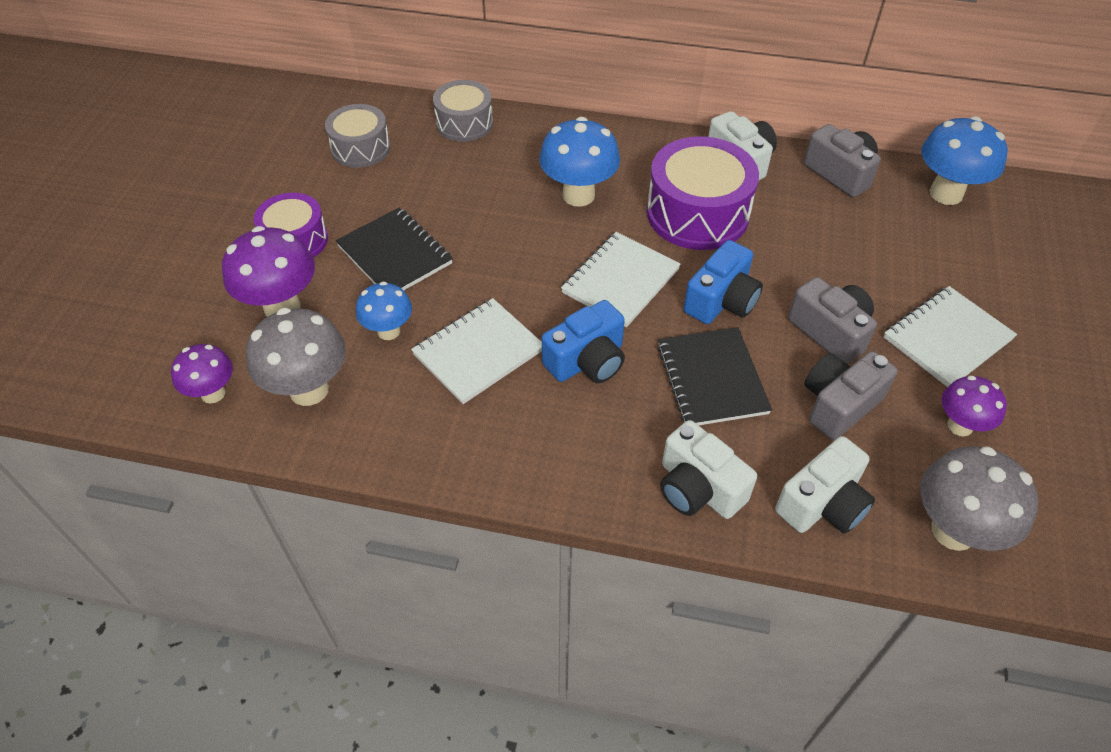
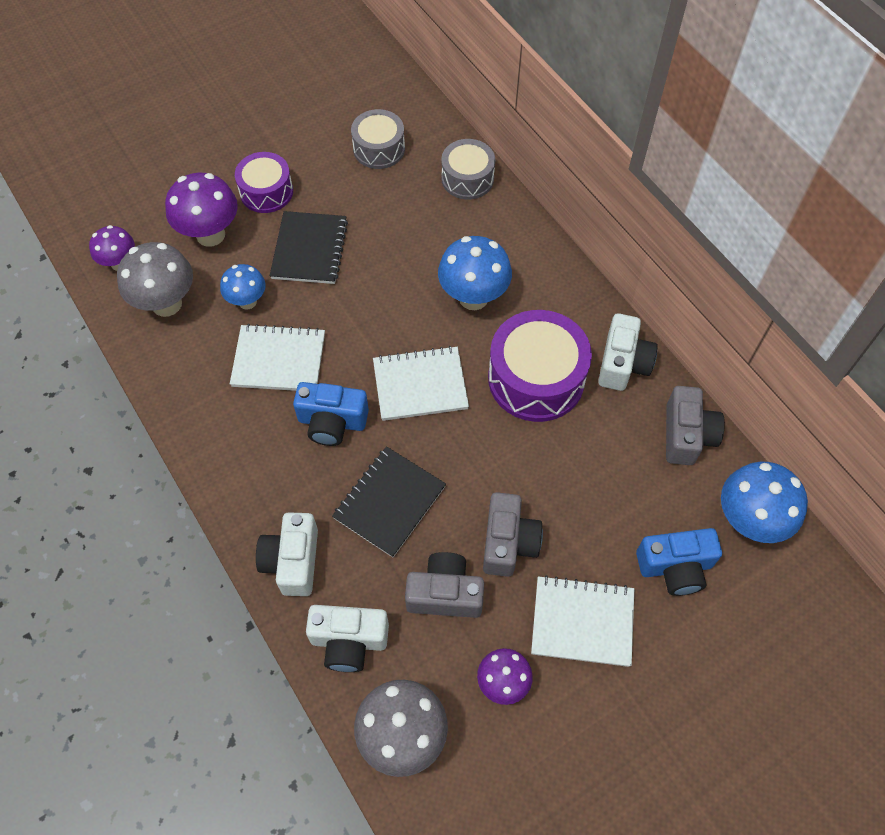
camera: 45 degrees right, 10 degrees up
blue camera [684,240,763,324] -> blue camera moved to [636,528,722,596]

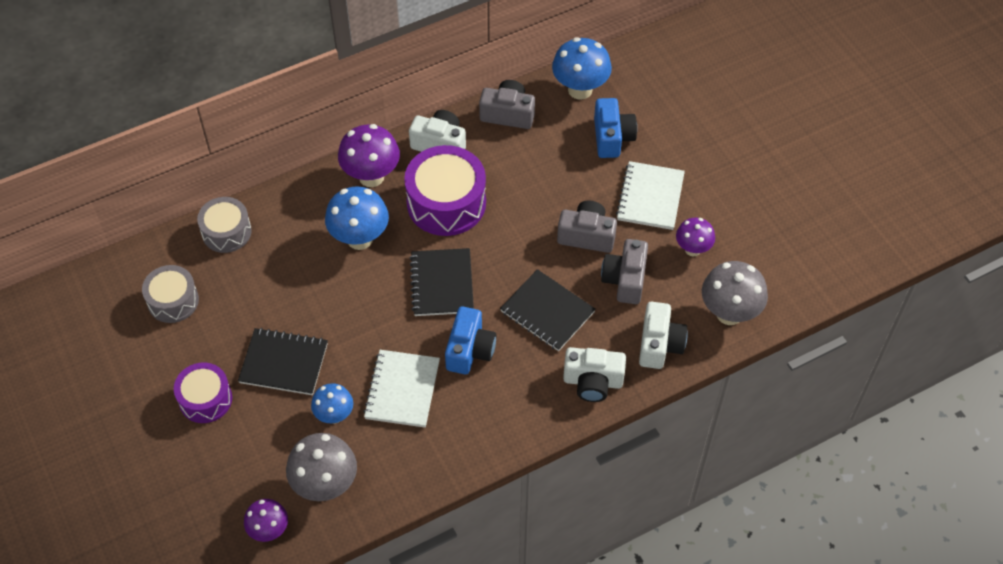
camera: 85 degrees left, 5 degrees down
purple mushroom [165,173,238,247] -> purple mushroom moved to [338,124,400,187]
white notebook [373,346,469,421] -> black notebook [409,248,474,316]

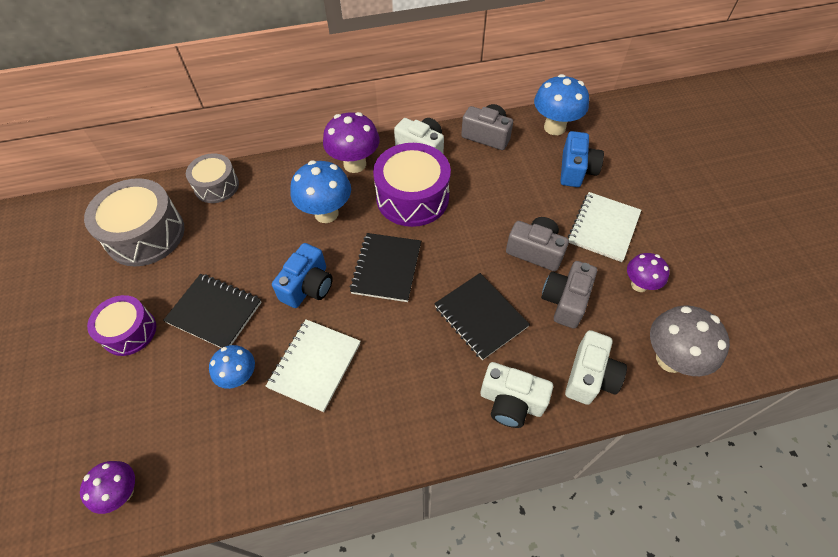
camera: 15 degrees right, 0 degrees up
grey drum [142,265,199,323] -> grey drum [84,178,185,267], size x1.63
grey mushroom [286,433,357,501] -> none
blue camera [445,307,496,374] -> blue camera moved to [272,243,333,308]

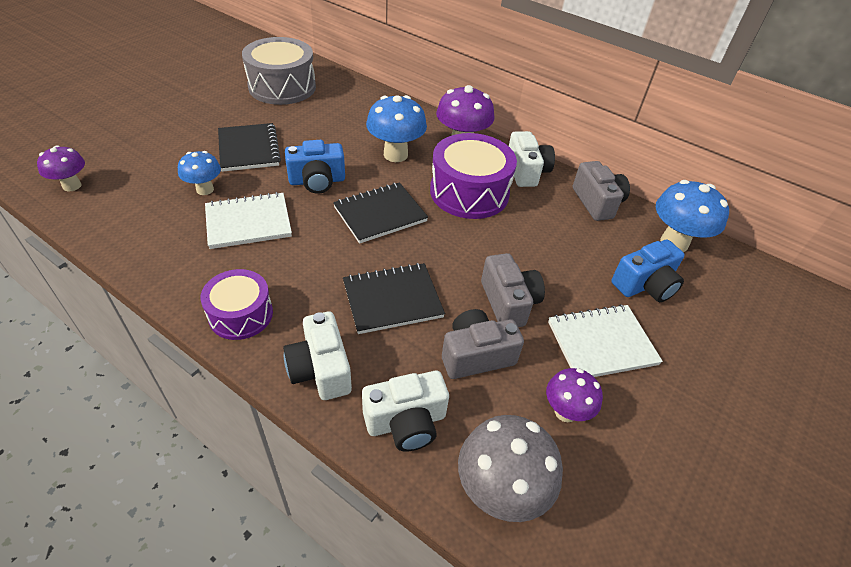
camera: 45 degrees right, 10 degrees down
purple drum [87,295,156,356] -> purple drum moved to [201,269,273,340]
grey drum [186,153,239,203] -> none
black notebook [434,273,530,360] -> black notebook turned 60 degrees clockwise [343,263,445,334]

